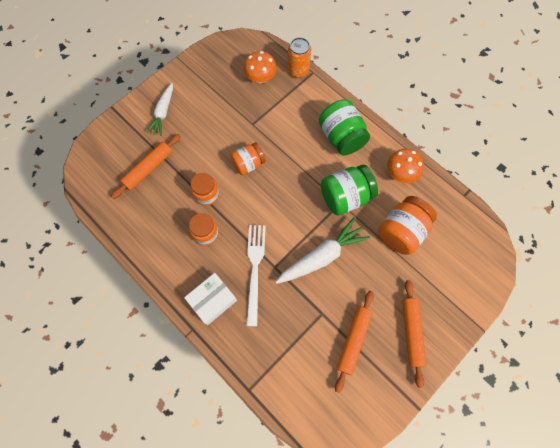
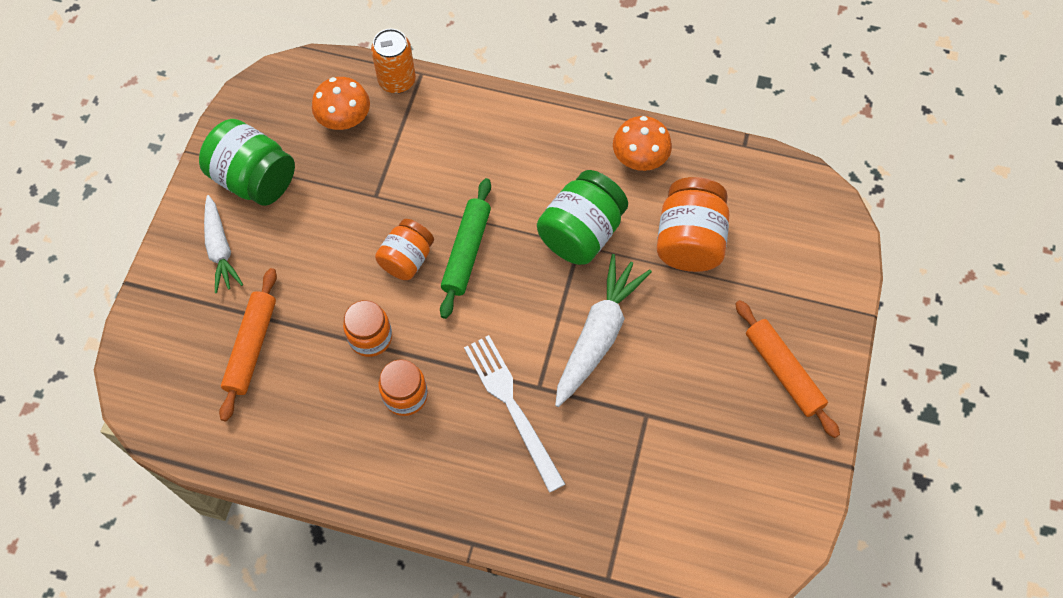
camera: 30 degrees left, 5 degrees down
white box [184,273,237,325] -> none
green jar [319,99,370,156] -> green jar moved to [199,119,295,206]
orange rolling pin [335,291,374,393] -> none
none -> green rolling pin [440,178,491,319]

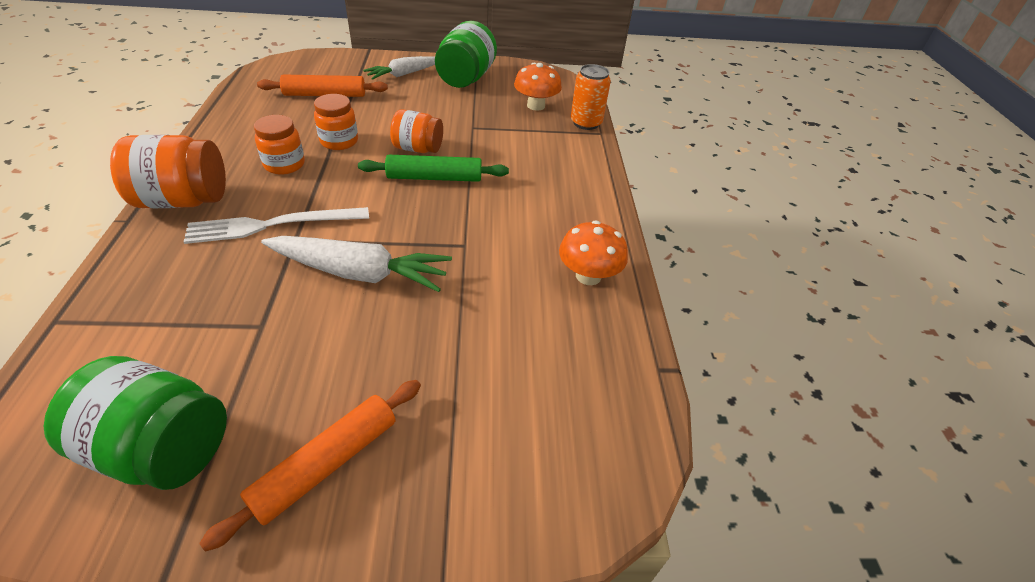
camera: 70 degrees right, 20 degrees down
white fork [464,335,565,493] -> white fork turned 150 degrees counterclockwise [184,207,369,244]
green jar [537,170,628,265] -> green jar moved to [44,356,227,490]
orange jar [657,177,730,272] -> orange jar moved to [110,135,226,208]

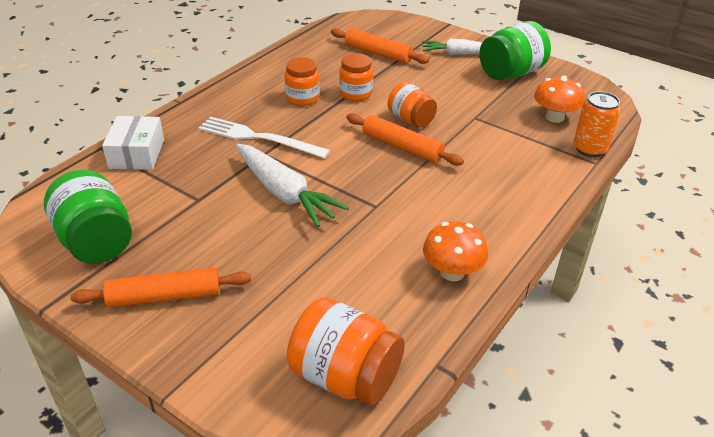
camera: 40 degrees right, 5 degrees down
orange jar [110,135,226,208] -> orange jar moved to [287,297,405,406]
green rolling pin [358,155,509,182] -> orange rolling pin [346,113,464,166]
none -> white box [102,116,164,170]

